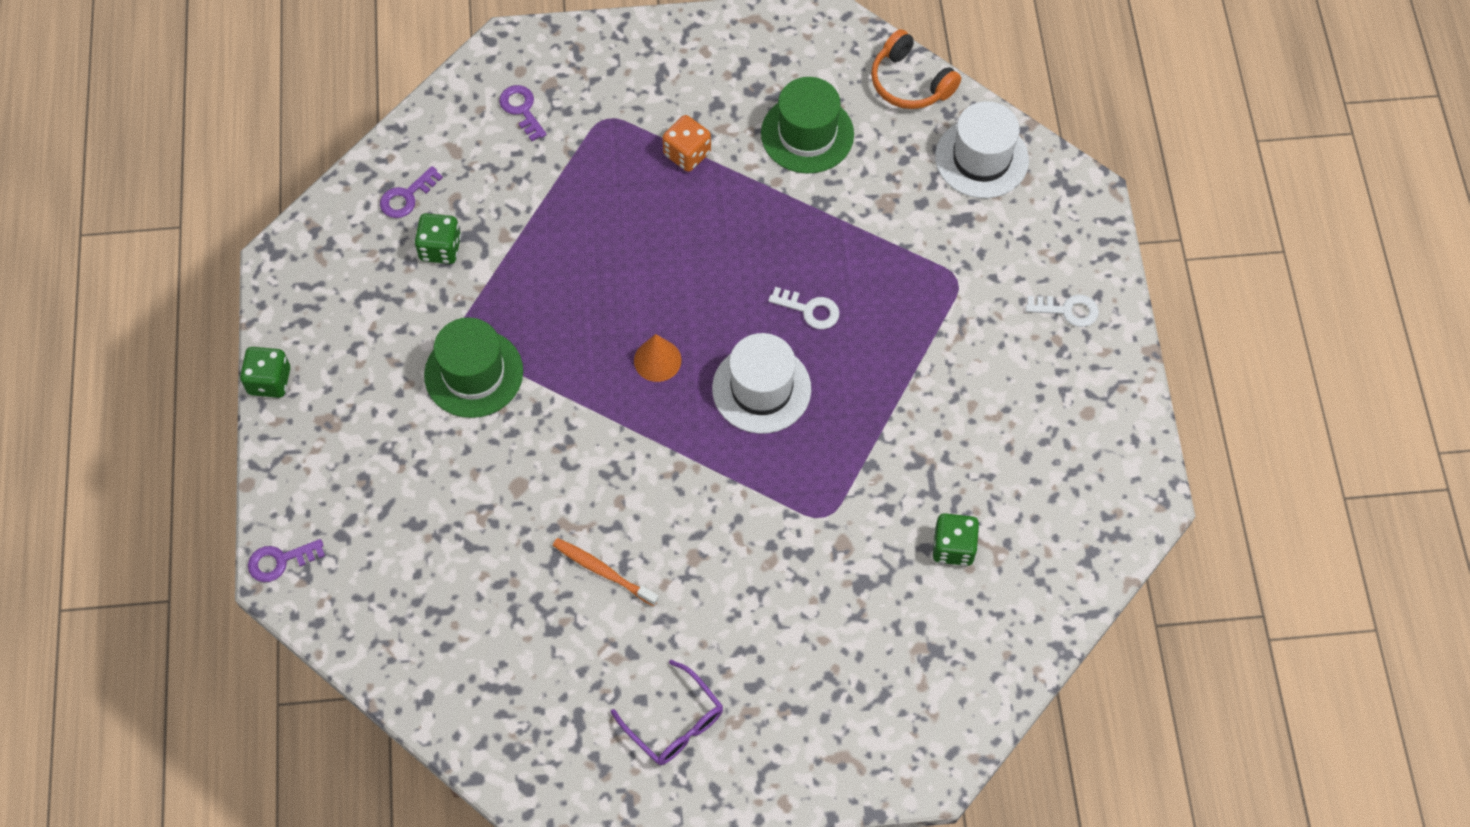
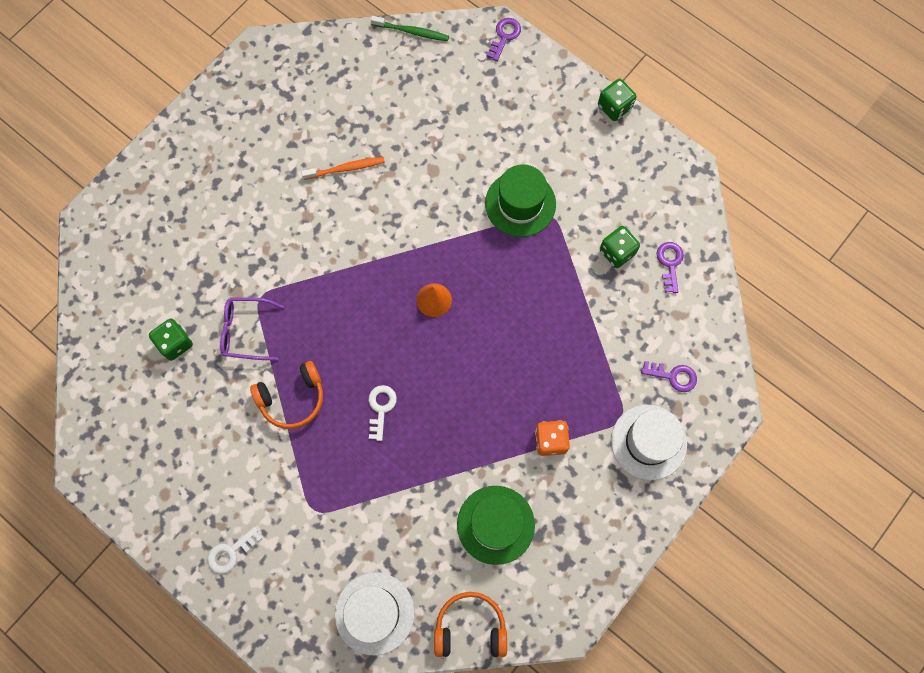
camera: 135 degrees right, 10 degrees up
purple glasses [611,660,723,765] -> purple glasses moved to [220,297,284,360]
white hat [712,333,811,434] -> white hat moved to [611,405,687,480]
white key [768,287,840,329] -> white key turned 120 degrees clockwise [368,385,397,441]
none -> orange headphones [250,361,323,429]
none -> green toothbrush [371,16,449,41]

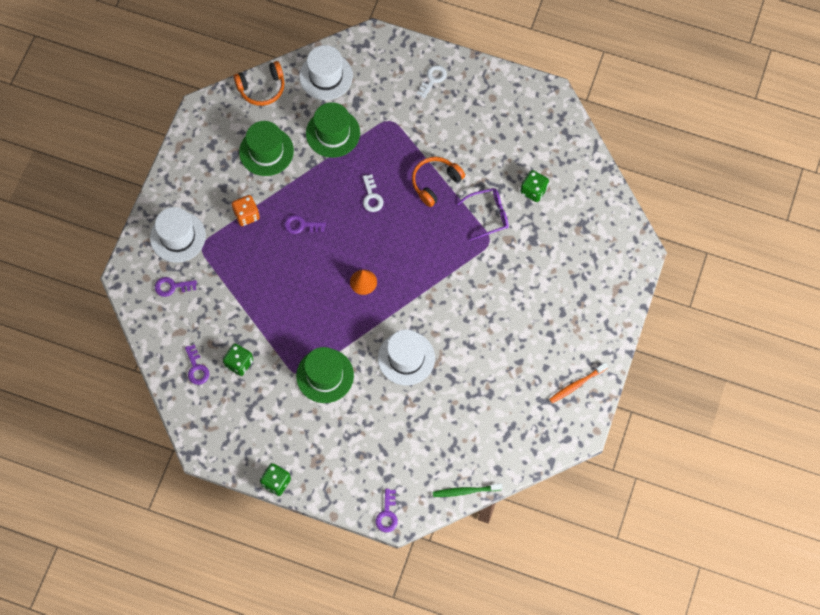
camera: 160 degrees right, 5 degrees down
orange toothbrush [301,157,385,180] -> orange toothbrush moved to [549,363,608,403]
none -> purple key [284,215,326,234]
none -> green hat [306,102,360,158]
none -> white hat [378,329,435,386]

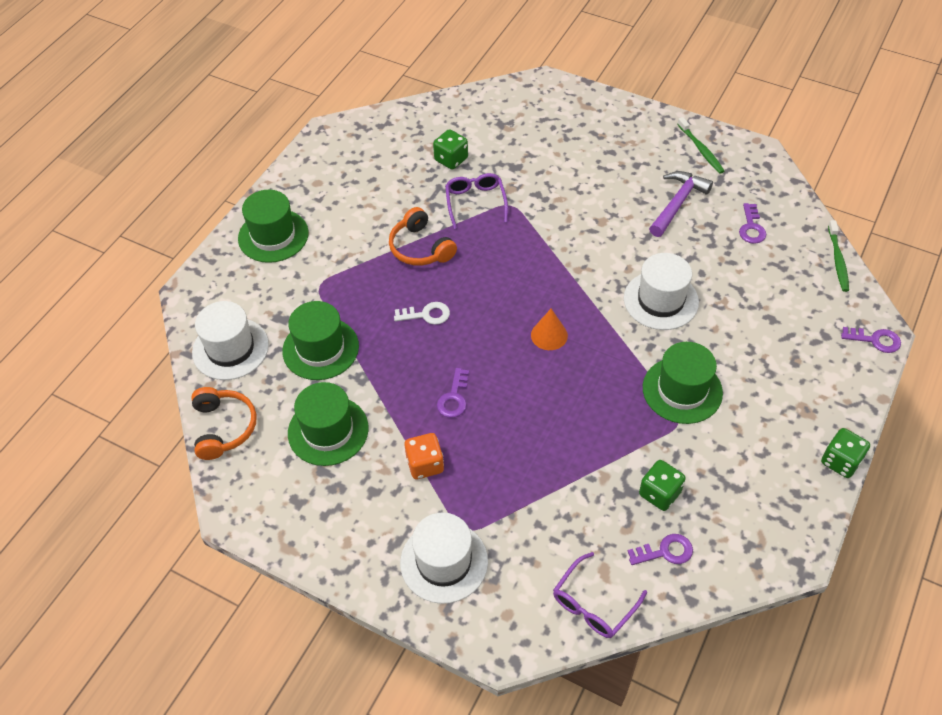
camera: 80 degrees left, 15 degrees down
purple key [155,277,197,297] -> purple key moved to [739,203,766,244]
white key [417,65,447,98] -> green hat [238,190,309,263]
orange toothbrush [549,363,608,403] -> green toothbrush [677,117,724,174]
none -> purple glasses [553,552,647,638]
none -> purple hammer [649,171,713,237]

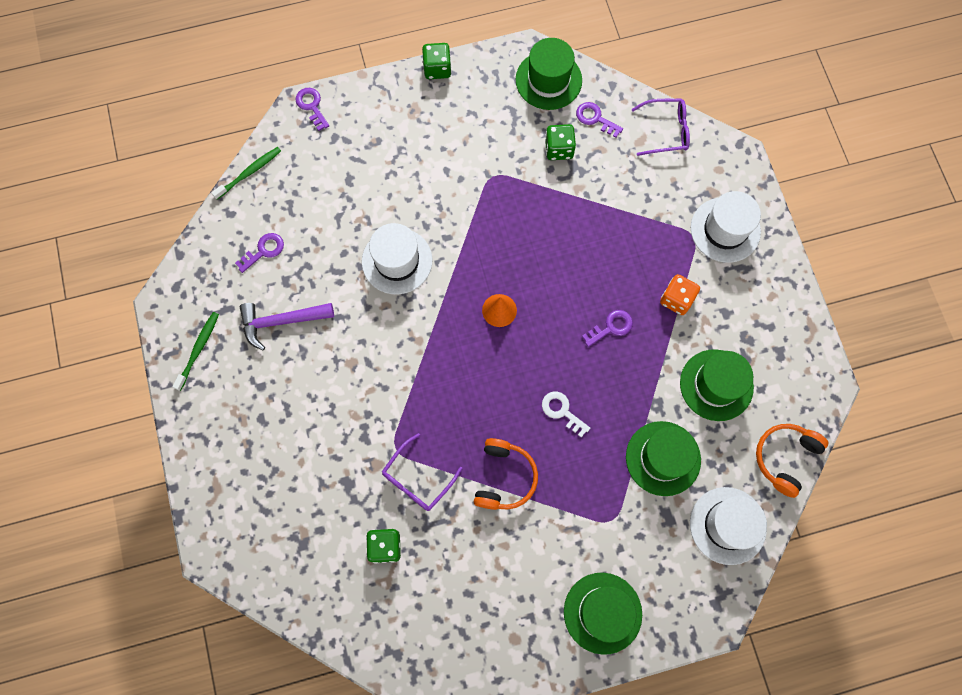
camera: 135 degrees left, 20 degrees up
green hat [643,342,723,424] -> green hat moved to [516,38,582,110]

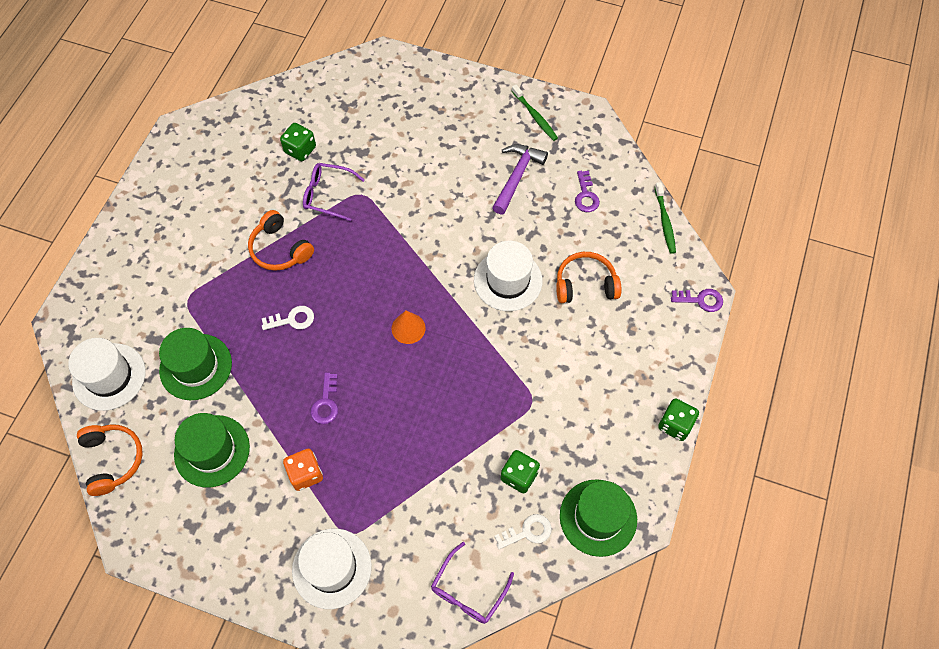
camera: 125 degrees right, 10 degrees down
purple glasses [382,433,462,511] -> purple glasses turned 60 degrees counterclockwise [303,163,365,221]
green hat [564,573,642,655] -> none
purple key [576,102,623,138] -> white key [494,514,552,549]
none -> orange headphones [556,252,621,303]

